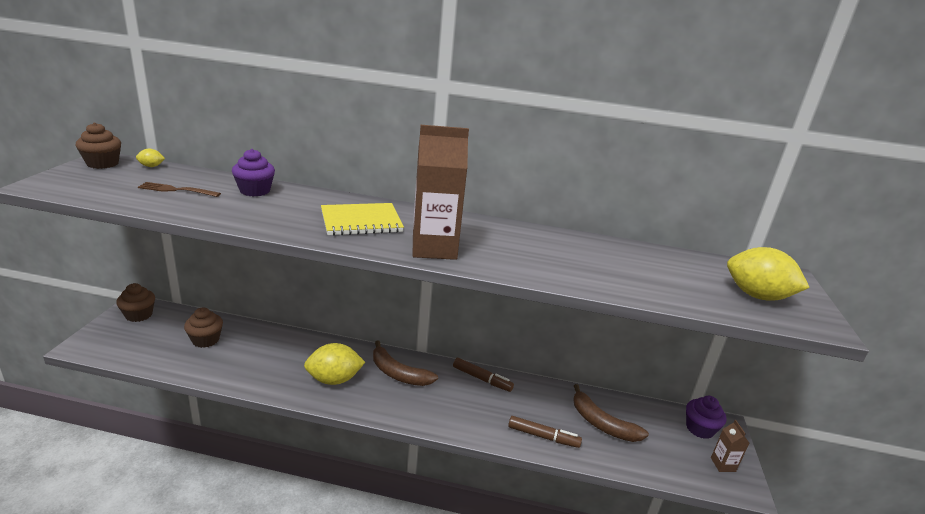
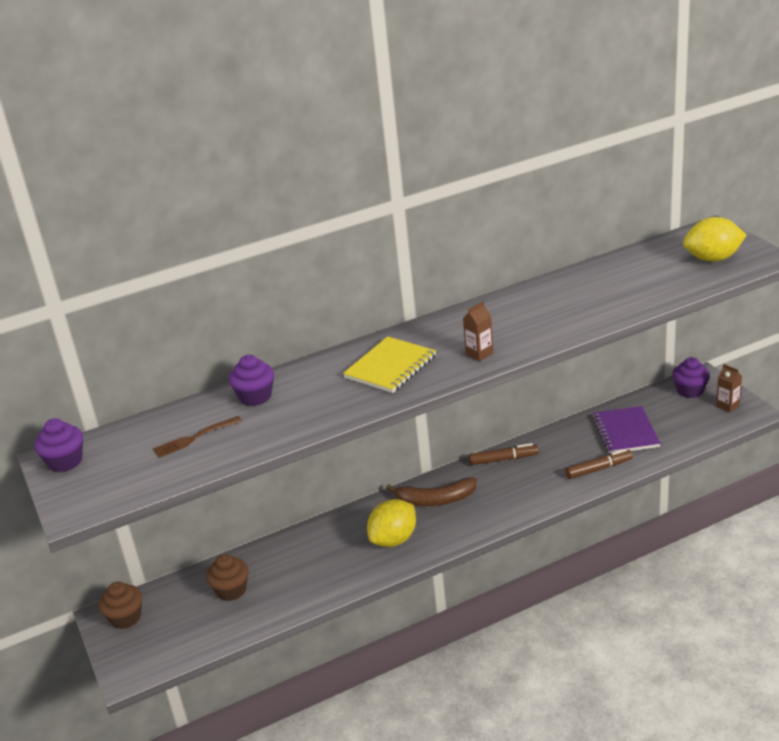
camera: 30 degrees left, 5 degrees up
brown cupcake [75,122,121,169] -> purple cupcake [34,418,83,472]
yellow lemon [136,148,165,167] -> none
brown carton [413,125,469,260] -> brown carton [463,301,493,361], size x0.47
brown banana [573,384,649,442] -> purple notebook [592,406,661,454]

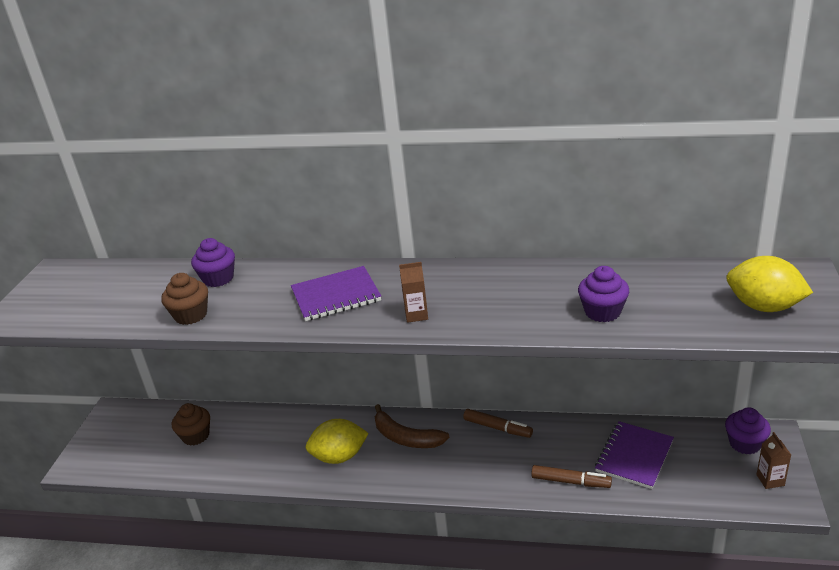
camera: 35 degrees right, 0 degrees up
purple cupcake [34,418,83,472] -> purple cupcake moved to [578,266,629,322]
brown cupcake [99,582,142,629] -> brown cupcake moved to [161,273,208,325]
brown fork [153,416,242,458] -> none
yellow notebook [343,336,436,393] -> purple notebook [291,266,381,321]

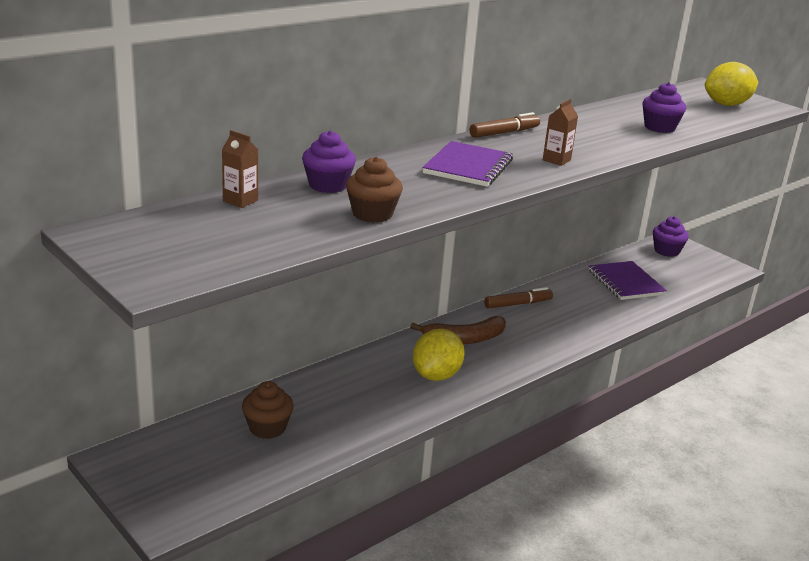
camera: 55 degrees left, 5 degrees down
brown marker [531,465,612,488] -> brown marker moved to [470,112,540,138]
brown carton [756,432,791,489] -> brown carton moved to [222,130,258,208]

